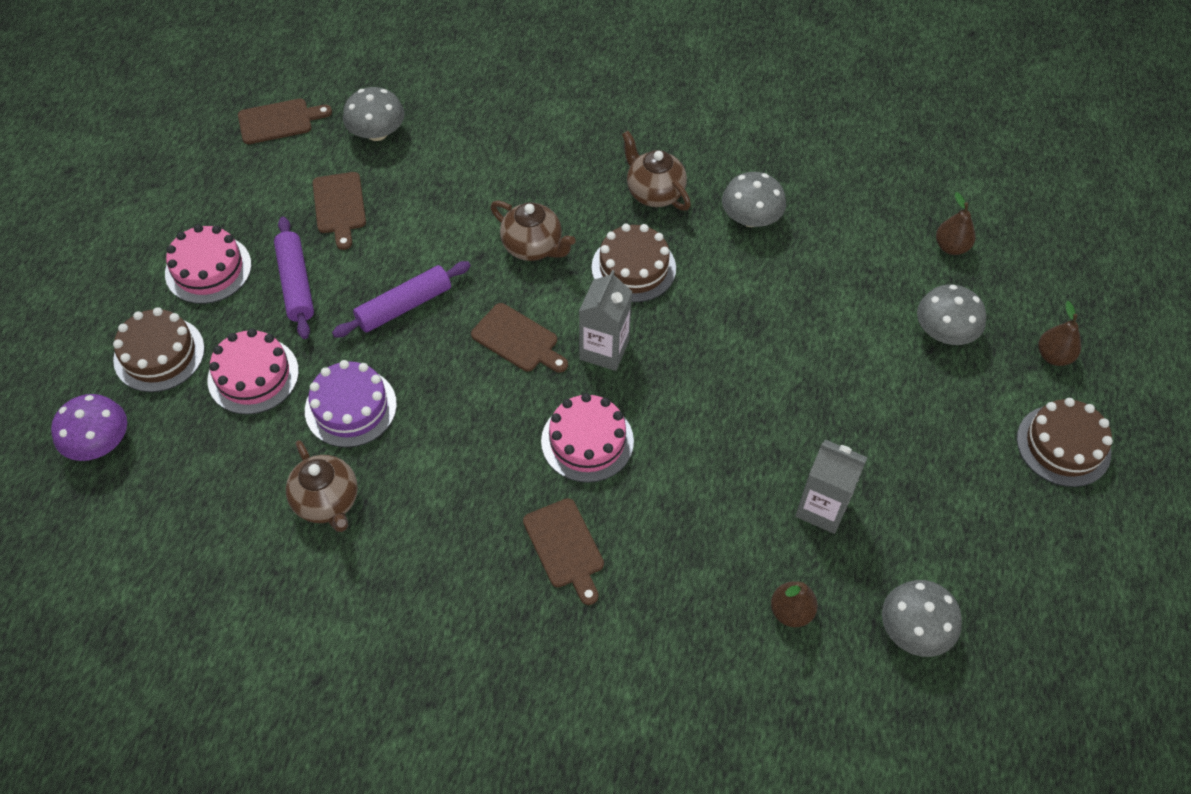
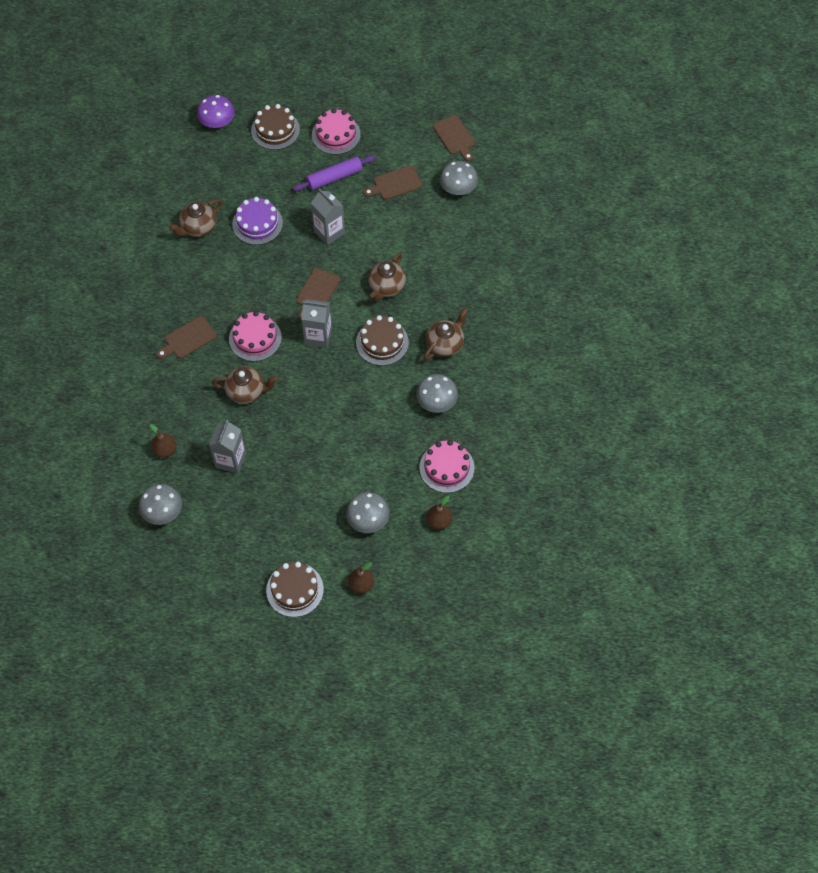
camera: 80 degrees right, 5 degrees up
pink cake [207,329,299,414] -> pink cake moved to [419,440,475,493]
purple rolling pin [332,261,471,338] -> grey carton [311,189,345,245]
none -> brown teapot [212,366,278,404]

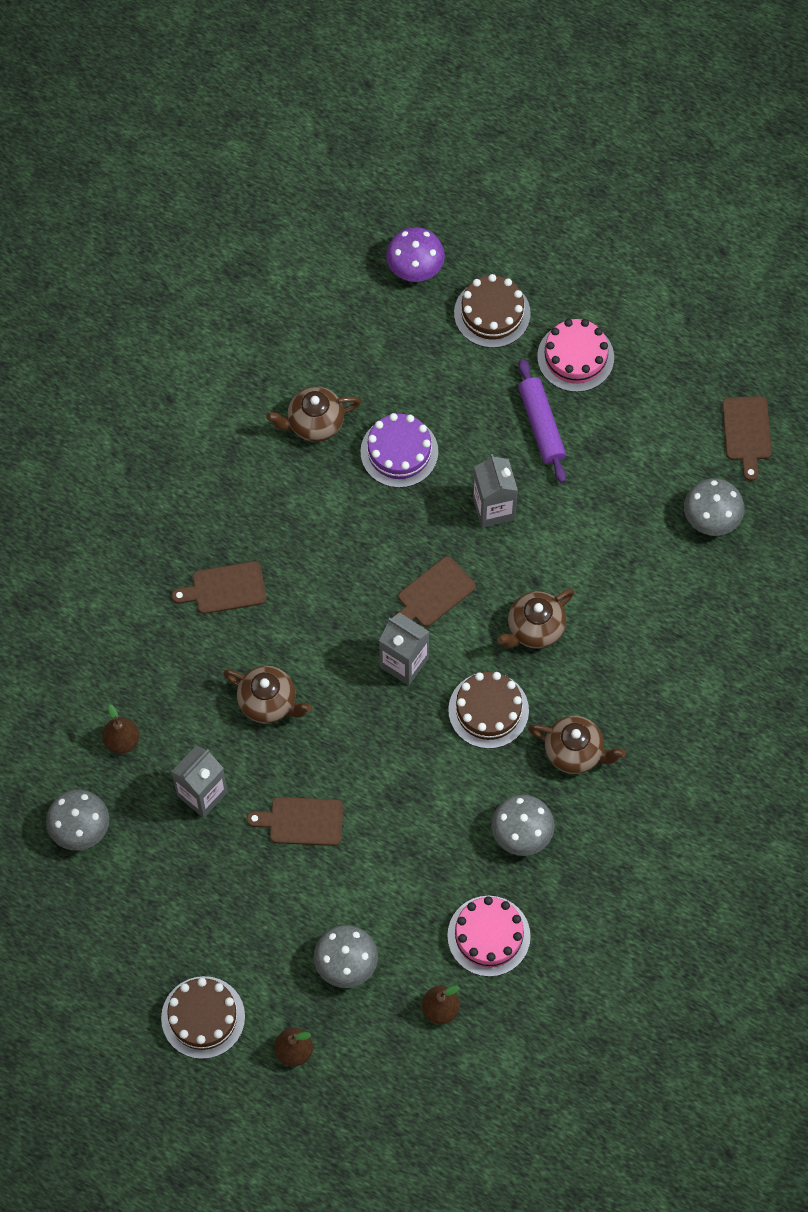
camera: 25 degrees right, 5 degrees up
pink cake [229,311,282,362] -> none
purple rolling pin [293,155,375,191] -> purple rolling pin turned 75 degrees clockwise [518,359,566,483]
brown cutting board [364,165,422,200] -> brown cutting board moved to [247,797,343,846]
brown teapot [424,307,468,360] -> brown teapot turned 45 degrees clockwise [528,716,626,774]

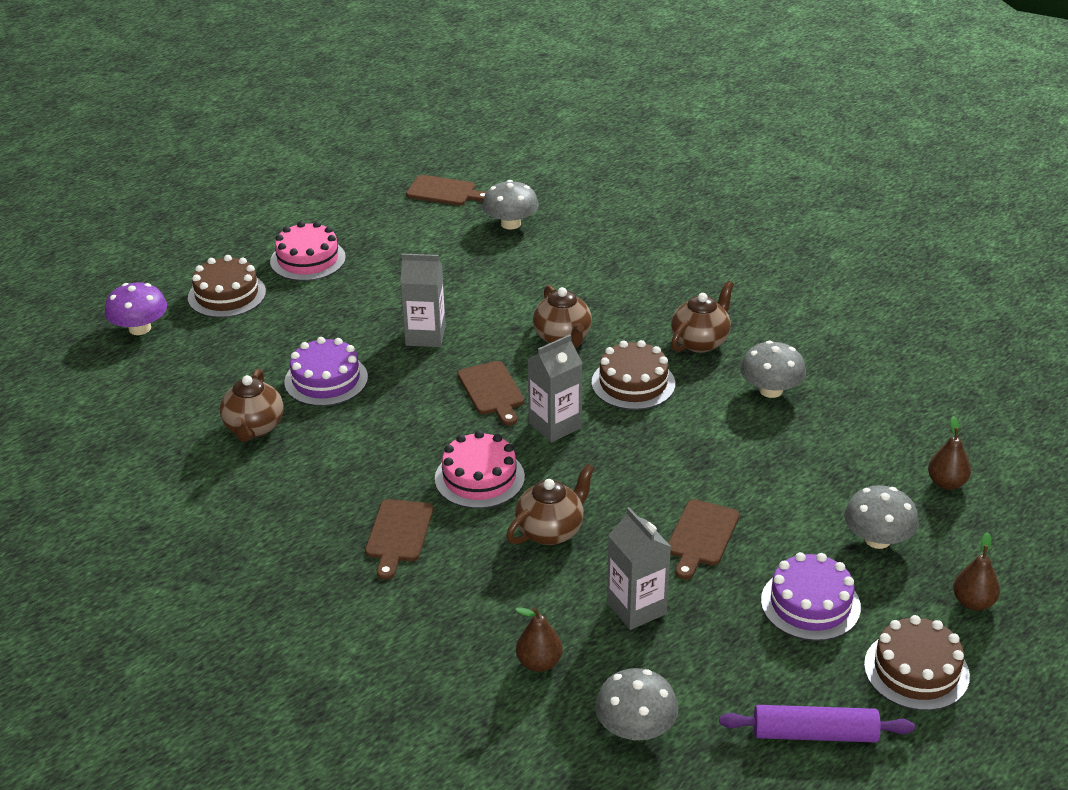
camera: 70 degrees left, 30 degrees down
pink cake [447,896,531,977] -> pink cake moved to [435,431,525,509]
purple rolling pin [518,359,566,483] -> purple rolling pin moved to [719,705,915,742]
none -> purple cake [761,552,861,641]

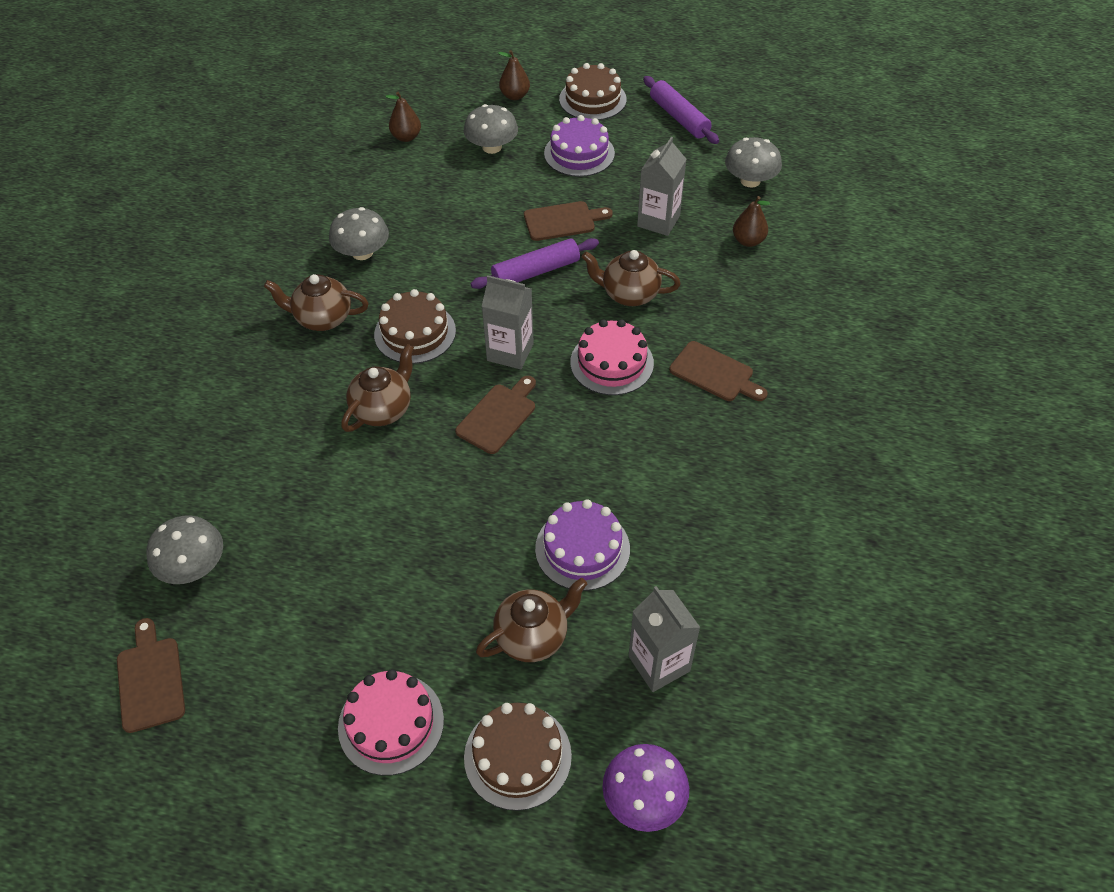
camera: 125 degrees left, 15 degrees up
brown teapot [220,369,284,442] -> brown teapot moved to [476,578,587,662]
brown cutting board [365,499,433,580] -> brown cutting board turned 60 degrees clockwise [669,341,768,401]
grey carton [400,254,446,347] -> grey carton moved to [628,586,701,692]
none -> purple rolling pin [470,238,599,289]

